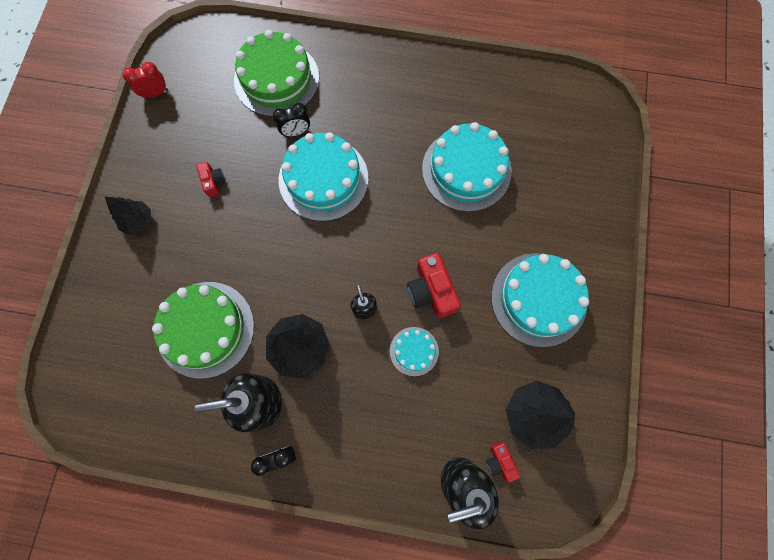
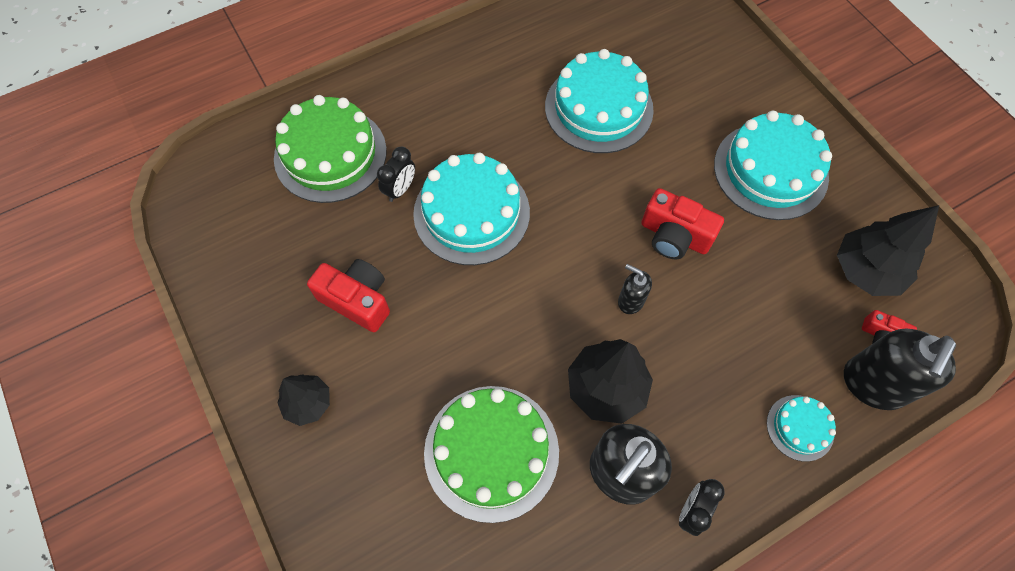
camera: 40 degrees left, 10 degrees down
red clock [122,62,168,98] -> none
red camera [196,162,225,197] -> red camera [307,259,390,332], size x1.79
turquoise cake [390,327,439,376] -> turquoise cake moved to [767,395,836,462]

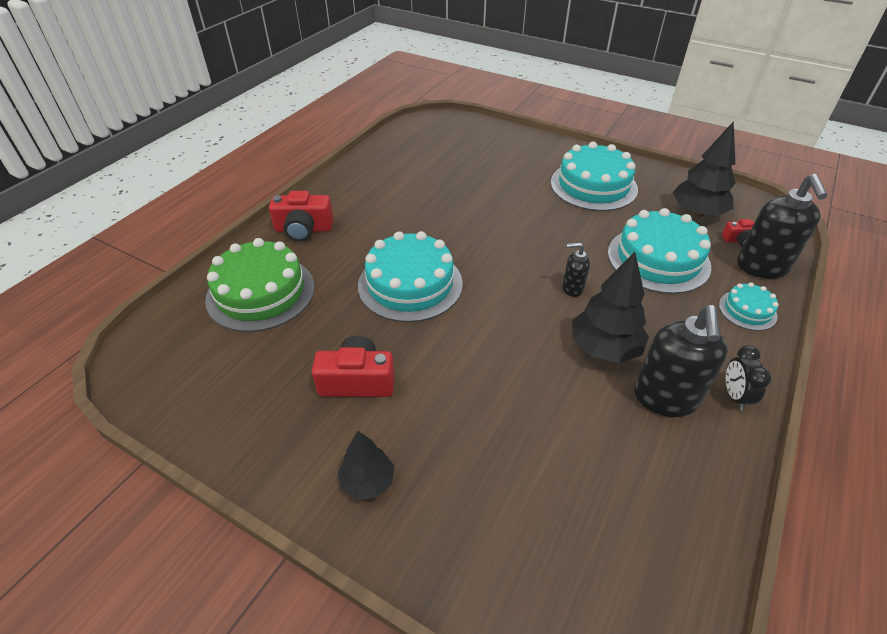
camera: 30 degrees left, 20 degrees down
black clock [377,147,415,202] -> none
green cake [424,386,559,523] -> none
turquoise cake [545,49,654,153] -> turquoise cake moved to [608,208,711,294]
red camera [641,188,724,259] -> red camera moved to [269,191,333,242]

